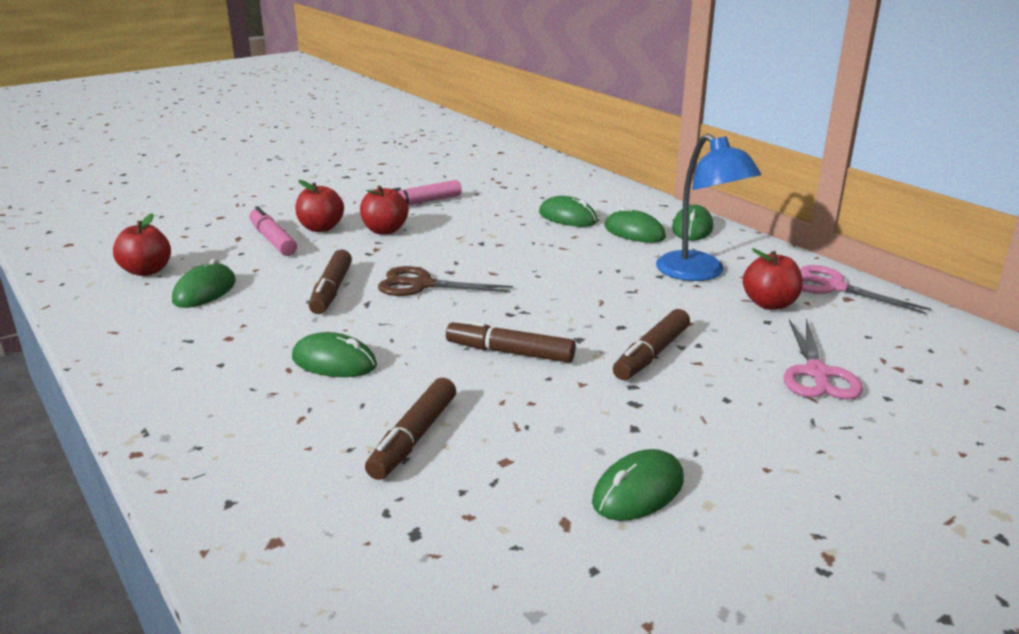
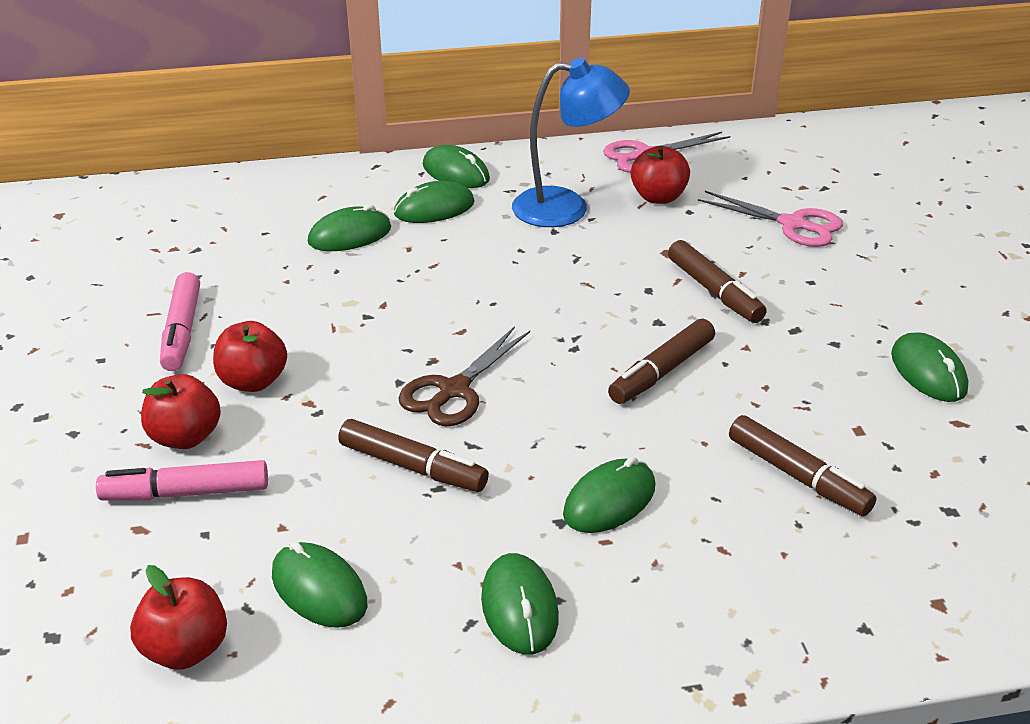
camera: 65 degrees left, 10 degrees up
none -> green mouse [481,553,559,655]

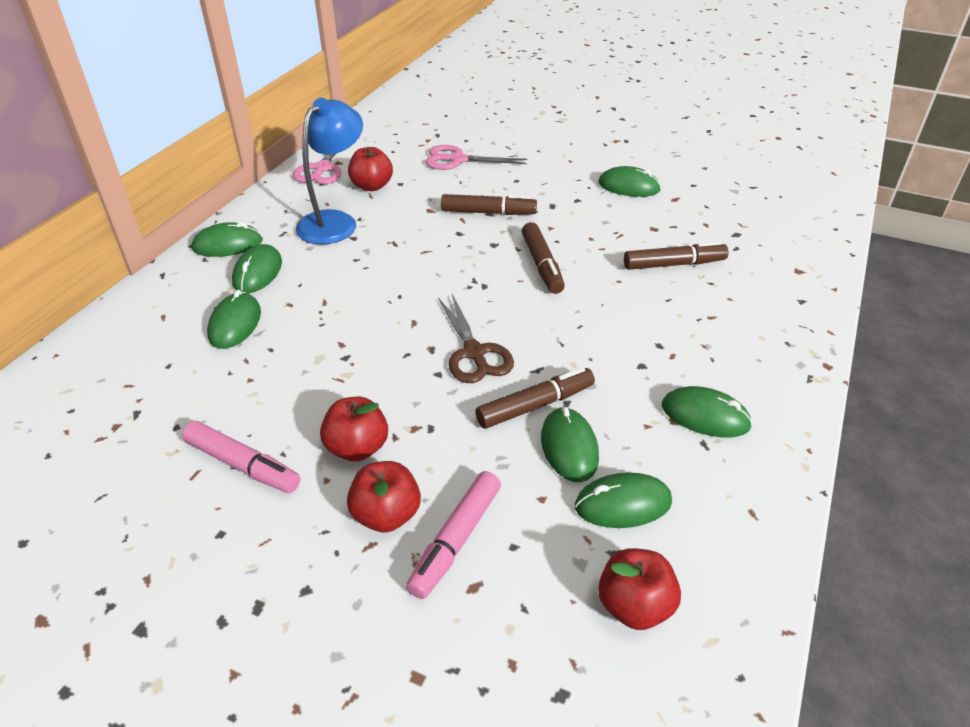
camera: 55 degrees left, 5 degrees up
green mouse [563,457,655,533] -> green mouse moved to [541,407,599,482]
pink scissors [698,191,843,247] -> pink scissors turned 150 degrees counterclockwise [426,145,527,170]

